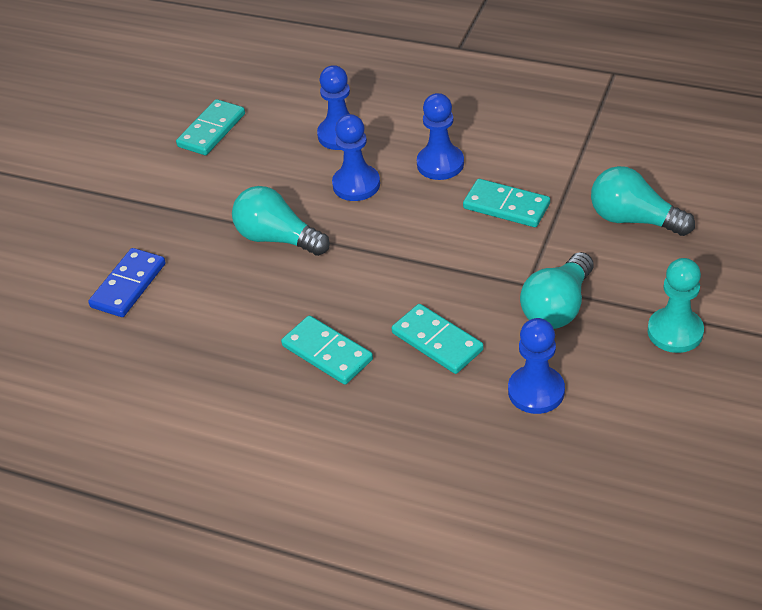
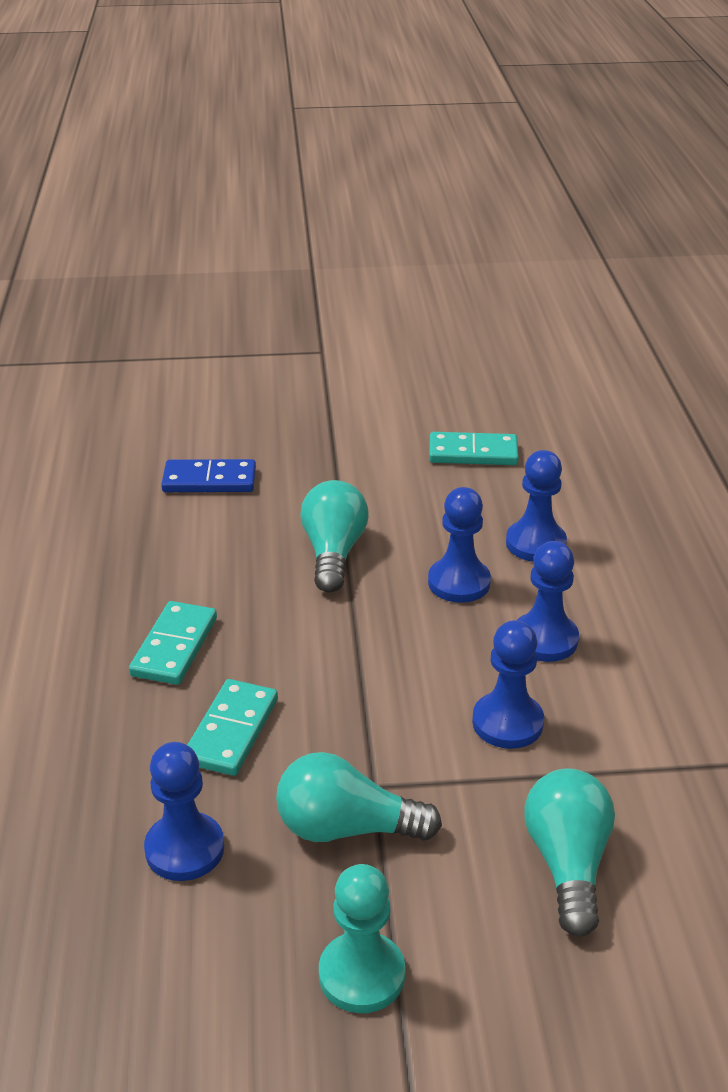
camera: 60 degrees right, 10 degrees down
turquoise domino [463,179,550,227] -> blue pawn [472,620,544,749]

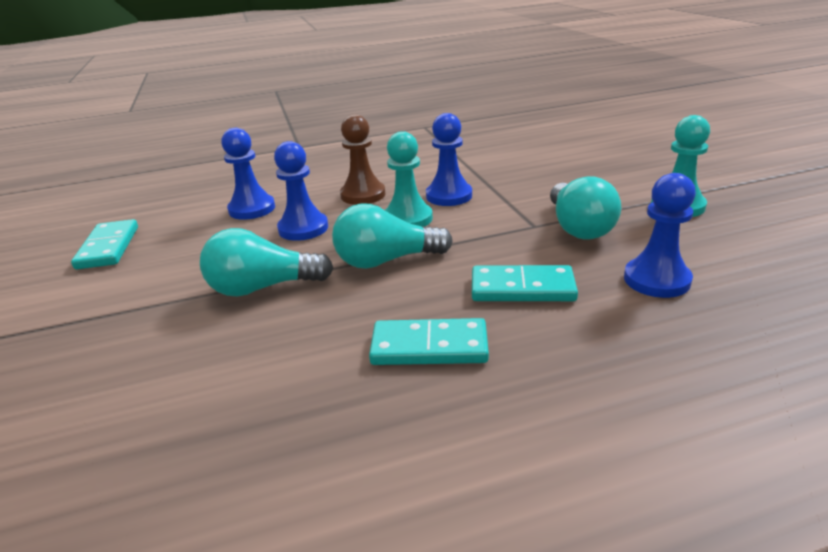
camera: 100 degrees left, 5 degrees down
blue domino [161,459,256,492] -> none
blue pawn [517,541,579,662] -> brown pawn [340,114,385,205]
turquoise light bulb [524,768,615,936] -> turquoise light bulb moved to [332,203,453,269]
none -> turquoise pawn [385,131,433,227]

